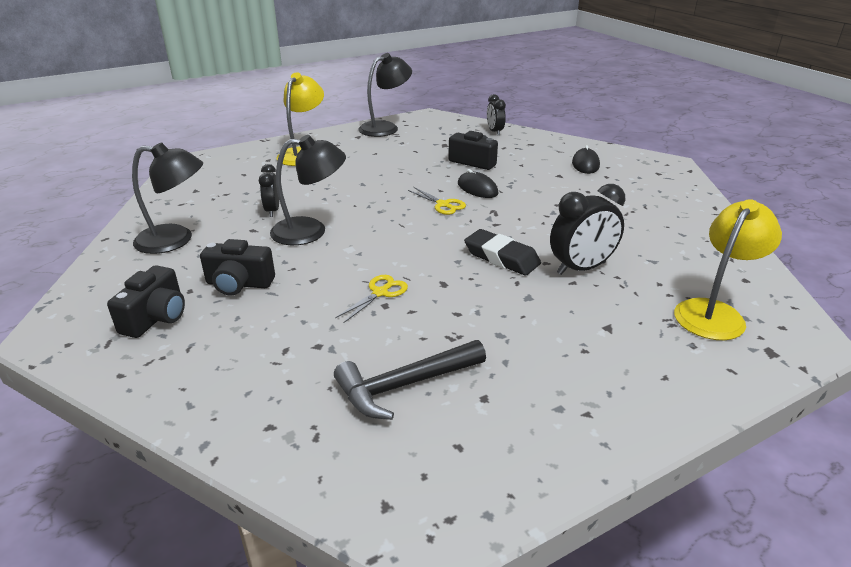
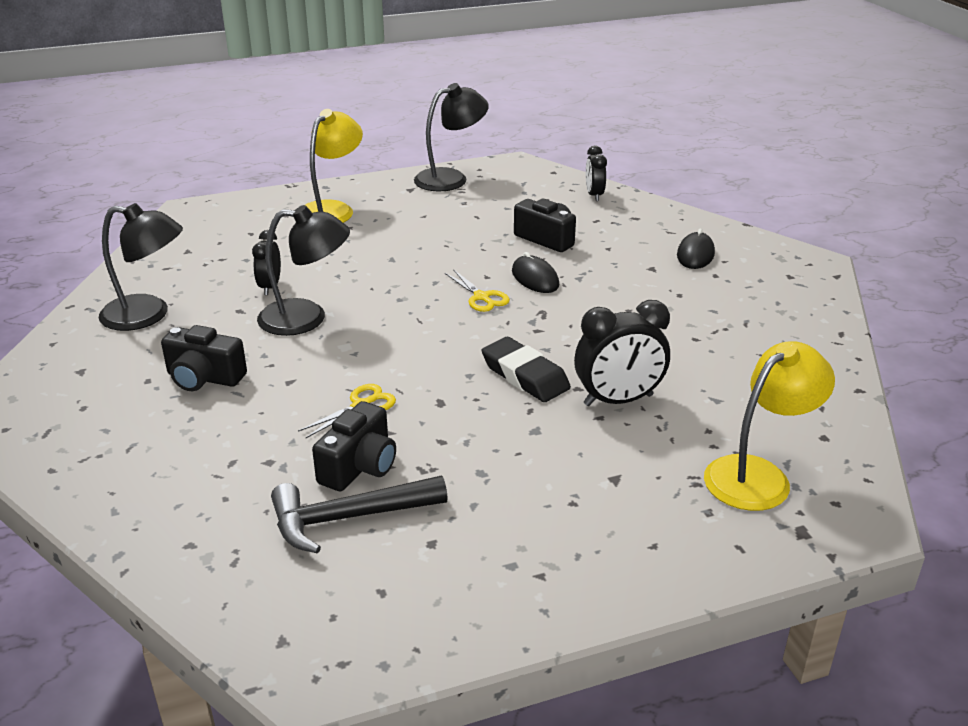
camera: 10 degrees right, 0 degrees up
black camera [107,265,185,338] -> black camera moved to [312,401,396,491]

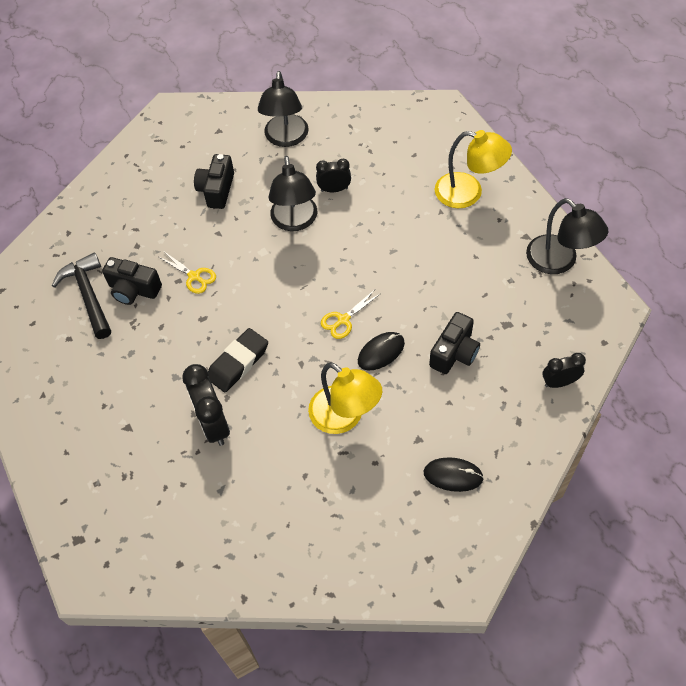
camera: 85 degrees right, 25 degrees up
yellow lamp [704,341,835,511] -> yellow lamp moved to [308,362,382,434]

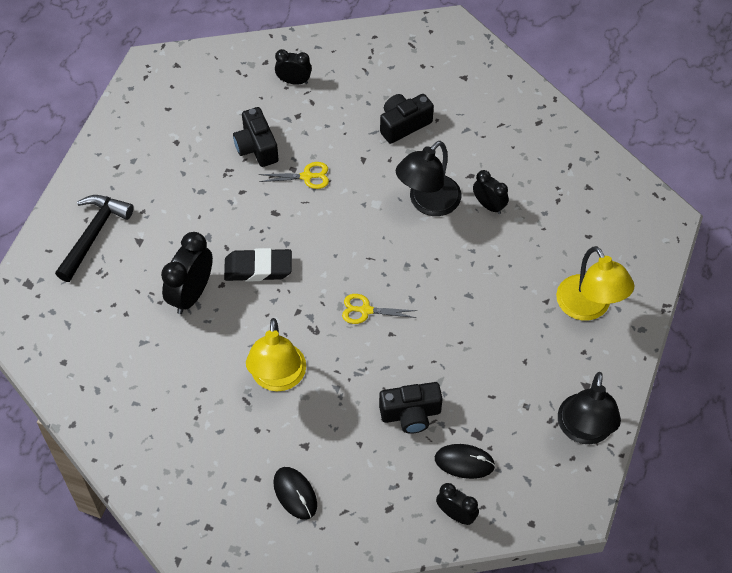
camera: 45 degrees right, 0 degrees up
black hammer [52,253,111,339] -> black hammer moved to [55,195,134,282]
yellow scissors [159,252,216,294] -> yellow scissors turned 90 degrees counterclockwise [259,162,329,189]
black lamp [258,71,309,147] -> none
black mouse [358,332,405,370] -> black mouse moved to [435,444,495,479]
none -> black clock [275,49,312,85]

